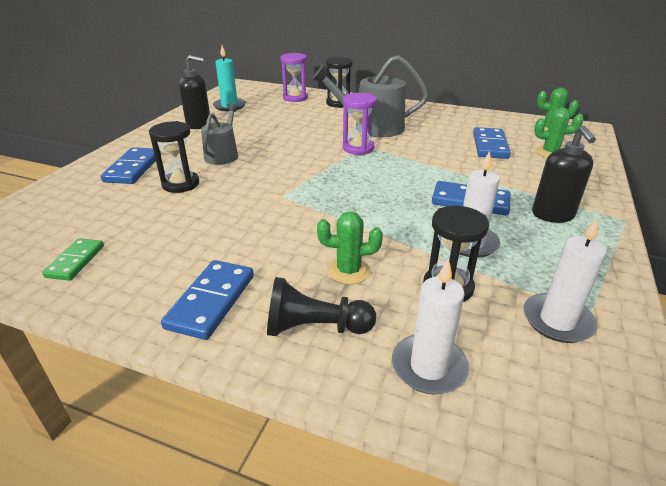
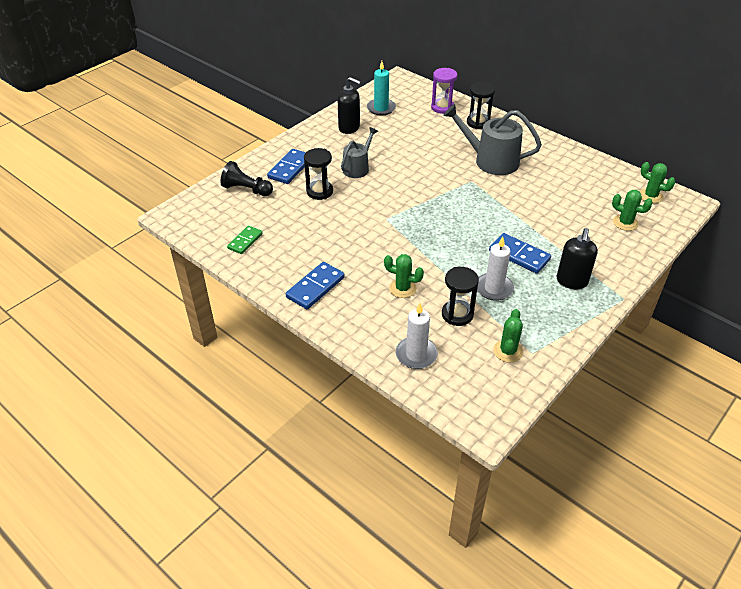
camera: 20 degrees right, 10 degrees up
black pawn [267,277,376,336] -> black pawn moved to [220,161,273,196]
purple hourglass [343,93,377,155] -> none
blue domino [473,127,511,159] -> none
white candle [523,217,607,343] -> green cactus [493,309,523,363]

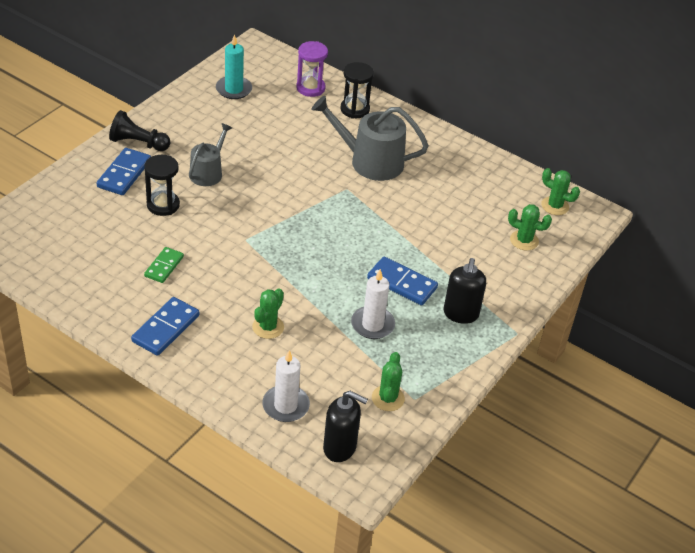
camera: 10 degrees left, 0 degrees up
black pawn [220,161,273,196] -> black pawn moved to [109,110,171,151]
green domino [227,226,263,254] -> green domino moved to [144,247,184,283]
black soap dispenser [338,77,361,134] -> black soap dispenser moved to [323,391,368,462]
green cactus [384,254,424,298] -> green cactus turned 75 degrees counterclockwise [252,288,284,339]
black hourglass [442,267,479,326] -> none

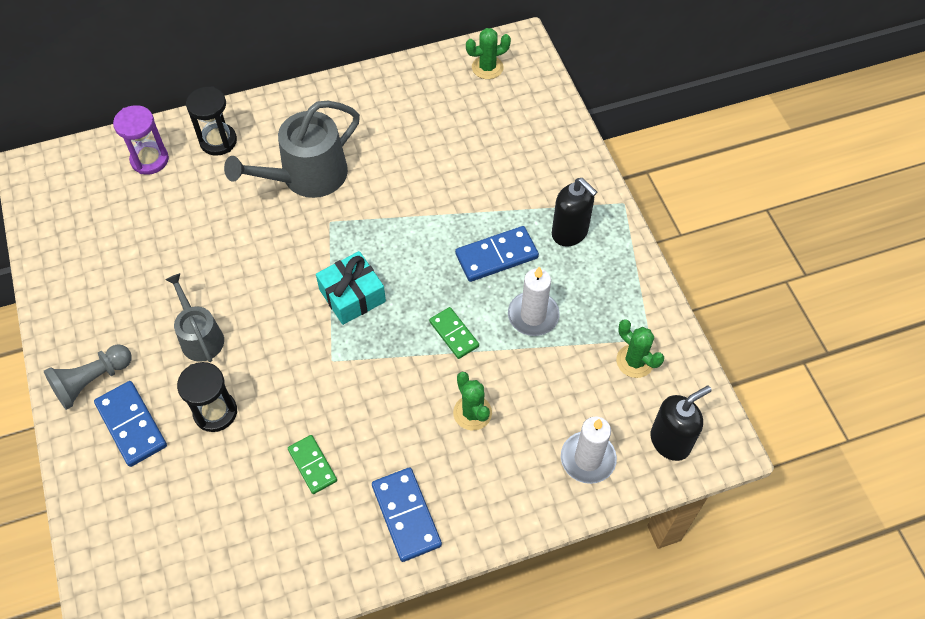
camera: 50 degrees left, 15 degrees up
black pawn [109,110,171,151] -> grey pawn [44,344,132,410]
turquoise candle [216,34,252,99] -> none
green cactus [508,204,552,251] -> none
none -> turquoise gift [316,251,386,325]
none -> green domino [429,307,479,359]

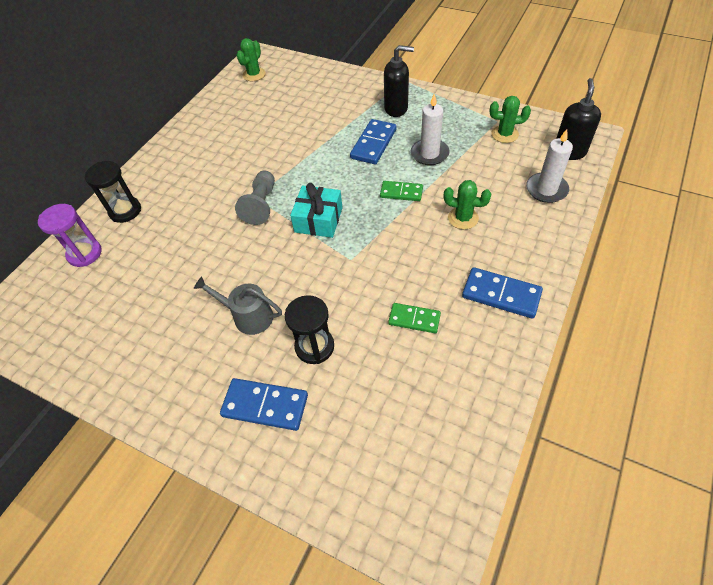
camera: 40 degrees left, 5 degrees down
grey pawn [44,344,132,410] -> grey pawn moved to [235,171,275,225]
grey watering can [224,101,360,198] -> none

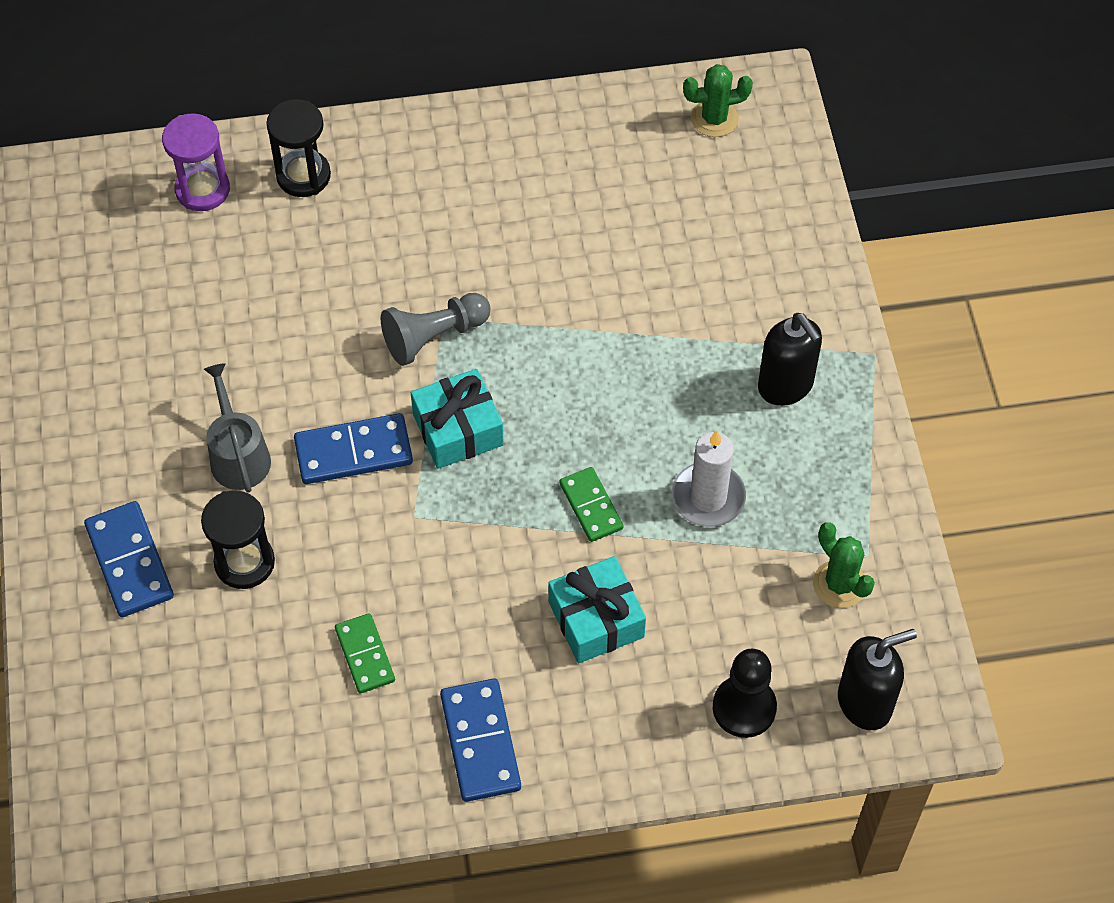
camera: 50 degrees right, 5 degrees up
blue domino [350,119,397,164] -> blue domino moved to [294,413,413,484]
green cactus [444,180,491,229] -> turquoise gift [548,556,646,663]
white candle [526,129,573,203] -> black pawn [713,649,777,738]

